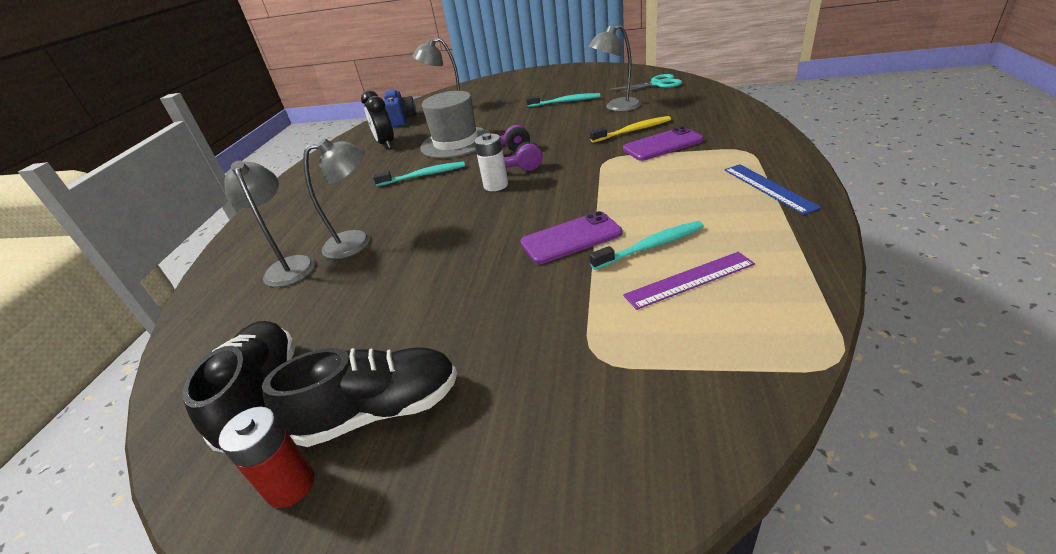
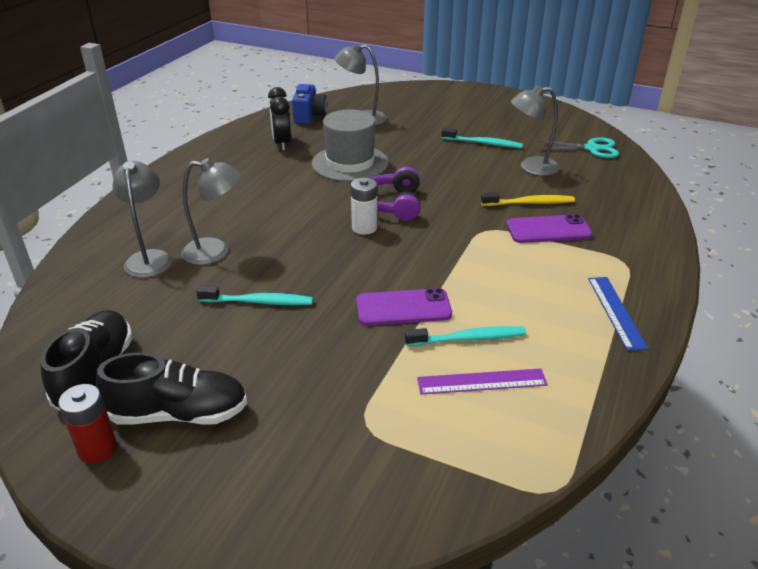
camera: 10 degrees right, 0 degrees up
turquoise toothbrush [373,161,465,186] -> turquoise toothbrush moved to [196,286,313,305]

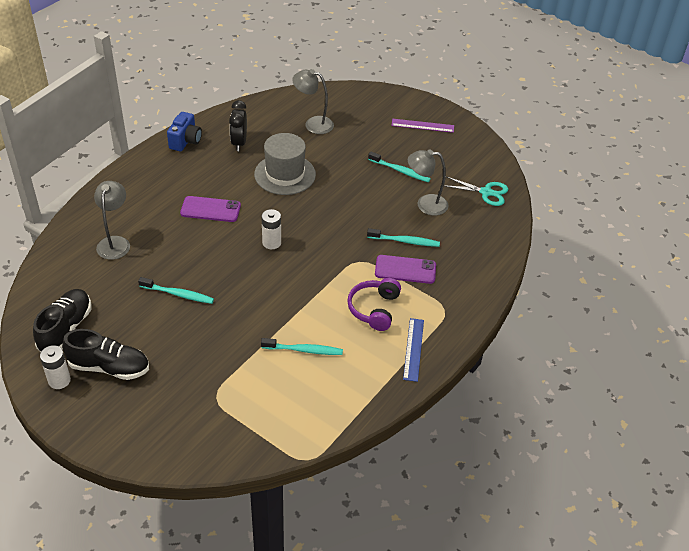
camera: 10 degrees right, 10 degrees up
red battery [58,384,117,464] -> white battery [40,345,71,389]
grey lamp [181,158,241,265] -> none
blue camera [292,84,327,124] -> blue camera moved to [167,112,202,151]
purple phone [356,288,452,326] -> purple phone moved to [180,196,241,222]
purple headphones [371,167,420,221] -> purple headphones moved to [347,278,401,331]
purple ruler [417,369,548,395] -> purple ruler moved to [391,119,454,133]
yellow toothbrush [481,193,575,206] -> turquoise toothbrush [367,228,440,247]

